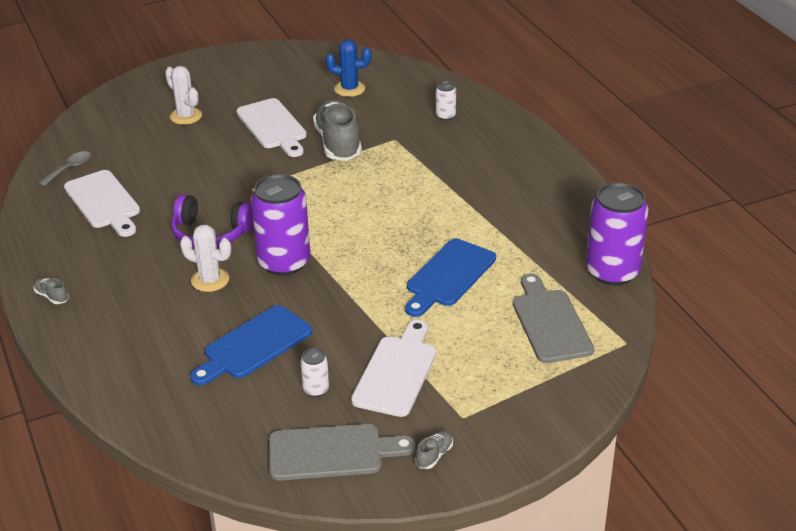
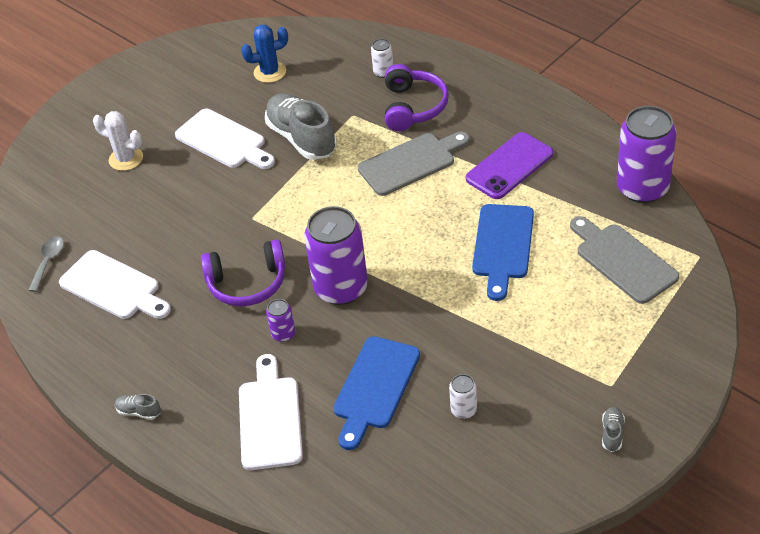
camera: 20 degrees left, 10 degrees up
white cactus [180,225,231,292] -> purple can [266,299,295,342]
grey cutting board [269,424,416,481] -> grey cutting board moved to [358,132,470,196]
white cutting board [351,320,436,417] -> white cutting board moved to [239,354,303,470]
none -> purple headphones [385,64,449,131]
none -> purple phone [466,132,553,199]

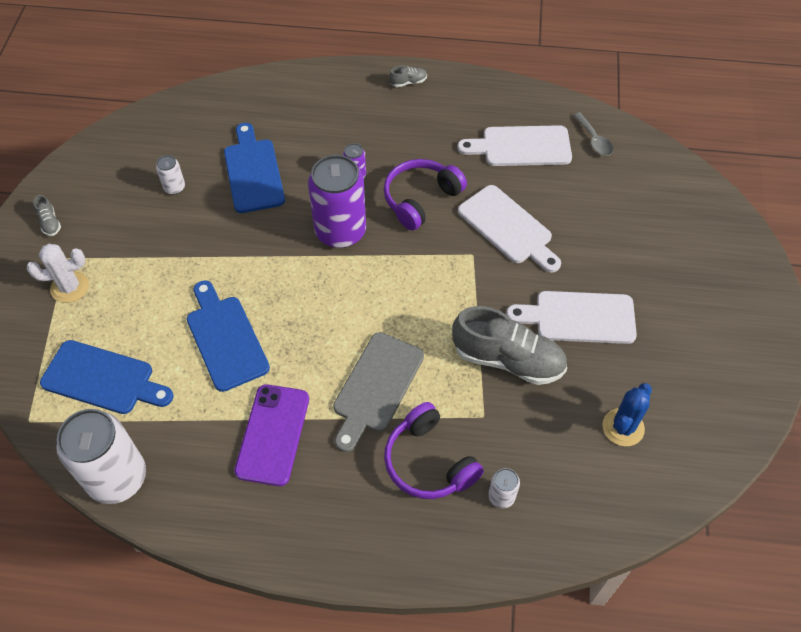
camera: 140 degrees right, 10 degrees up
white cactus [93,111,143,171] -> white cactus moved to [27,243,89,303]
white cutting board [239,354,303,470] -> white cutting board moved to [458,185,561,273]
grey cutting board [570,216,679,304] -> blue cutting board [40,340,174,414]
purple can [617,106,677,203] -> white can [56,409,146,504]

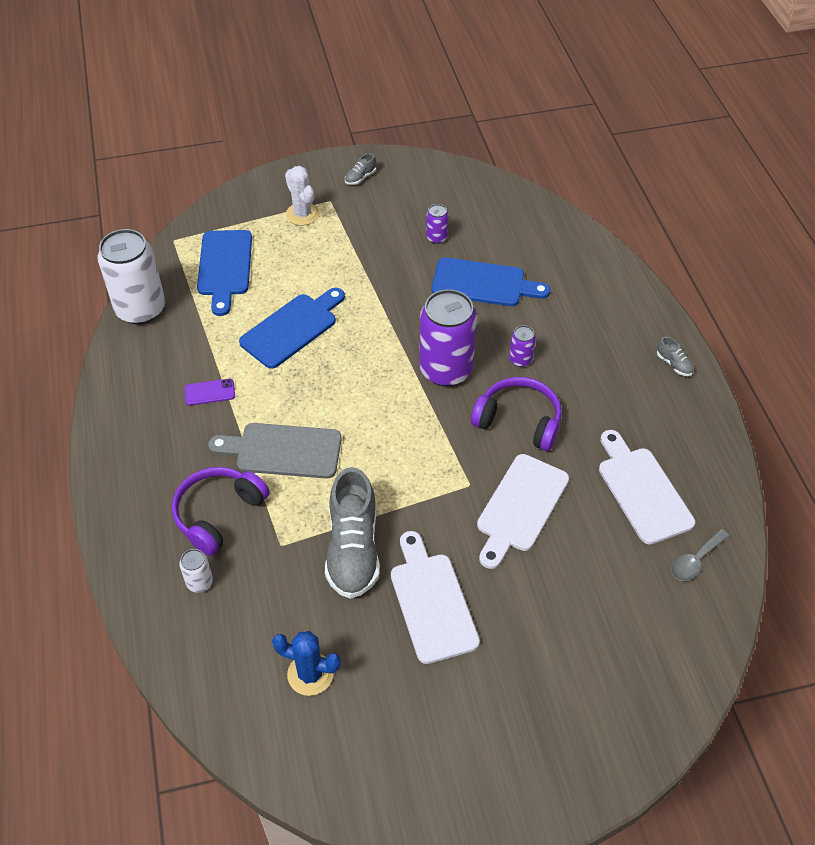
camera: 70 degrees right, 5 degrees down
white can [156,155,185,195] -> purple can [426,204,449,244]
blue cutting board [224,123,285,213] -> blue cutting board turned 45 degrees clockwise [431,257,550,306]
purple phone [234,384,309,486] -> purple phone [185,379,235,405], size x0.52

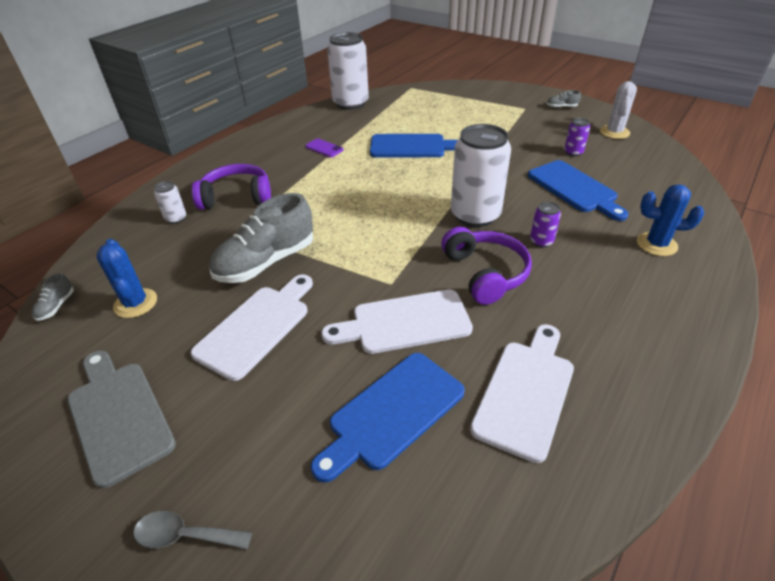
camera: 50 degrees right, 10 degrees down
blue cutting board [197,230,252,316] -> blue cutting board moved to [311,353,465,483]
grey cutting board [208,423,342,479] -> grey cutting board moved to [67,350,176,489]
white cactus [285,166,319,226] -> white cactus moved to [600,81,637,139]
purple can [419,289,477,386] -> white can [451,124,511,227]
grey shoe [657,337,694,376] -> grey shoe moved to [32,273,74,321]
grey spoon [671,529,729,581] -> grey spoon moved to [133,511,252,549]
none -> blue cactus [637,184,704,256]

